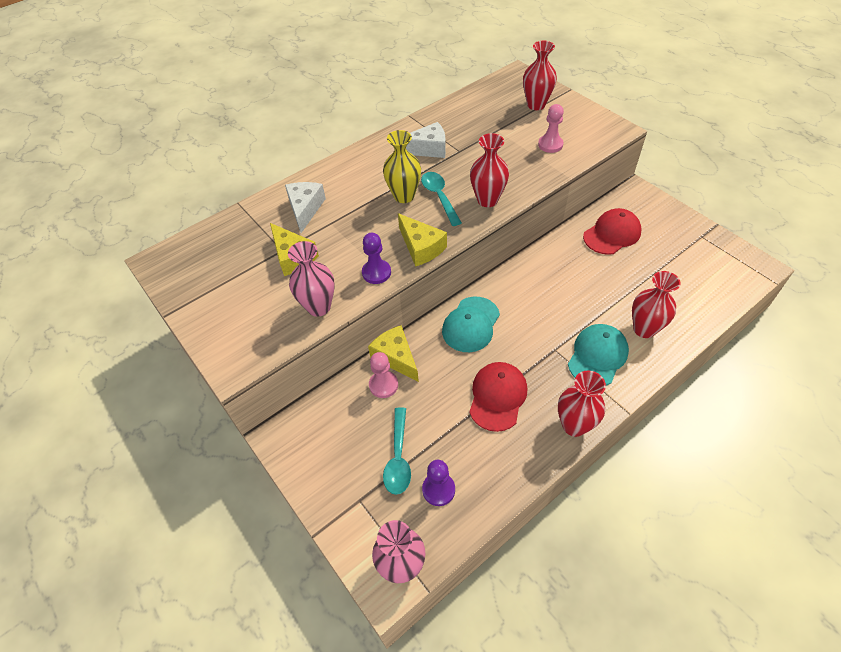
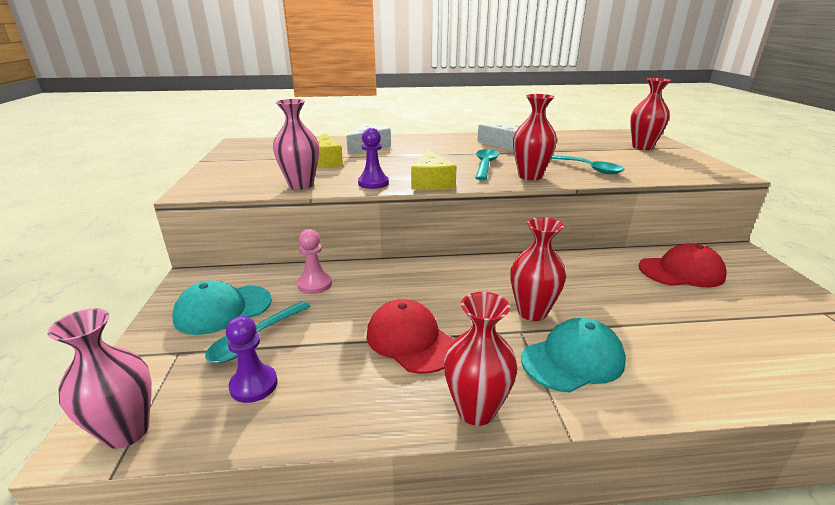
camera: 30 degrees right, 25 degrees down
yellow cheese [368,325,419,382] -> none
yellow vase [383,130,421,203] -> none
turquoise cap [442,297,500,352] -> turquoise cap moved to [172,280,272,335]
red cap [469,362,527,432] -> red cap turned 90 degrees counterclockwise [366,299,455,374]
pink pawn [538,104,564,153] -> none
red vase [632,271,681,338] -> red vase moved to [511,217,566,321]
none -> turquoise spoon [551,155,625,174]

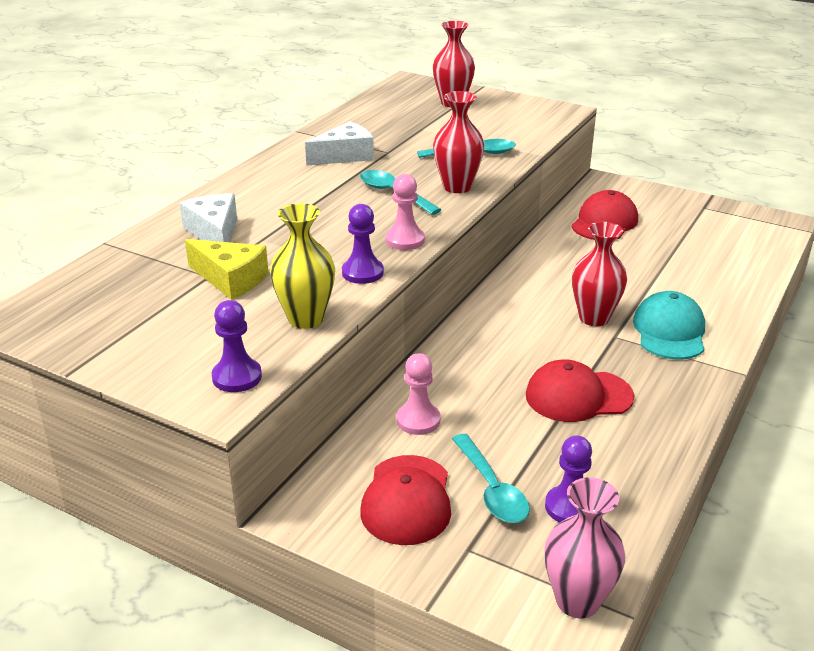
camera: 55 degrees left, 5 degrees up
turquoise cap [172,280,272,335] -> red cap [360,455,451,545]
pink vase [273,99,319,190] -> yellow vase [270,203,335,329]
yellow cheese [411,150,457,190] -> pink pawn [385,174,425,250]
red vase [444,292,518,426] -> none
none -> purple pawn [212,300,262,392]

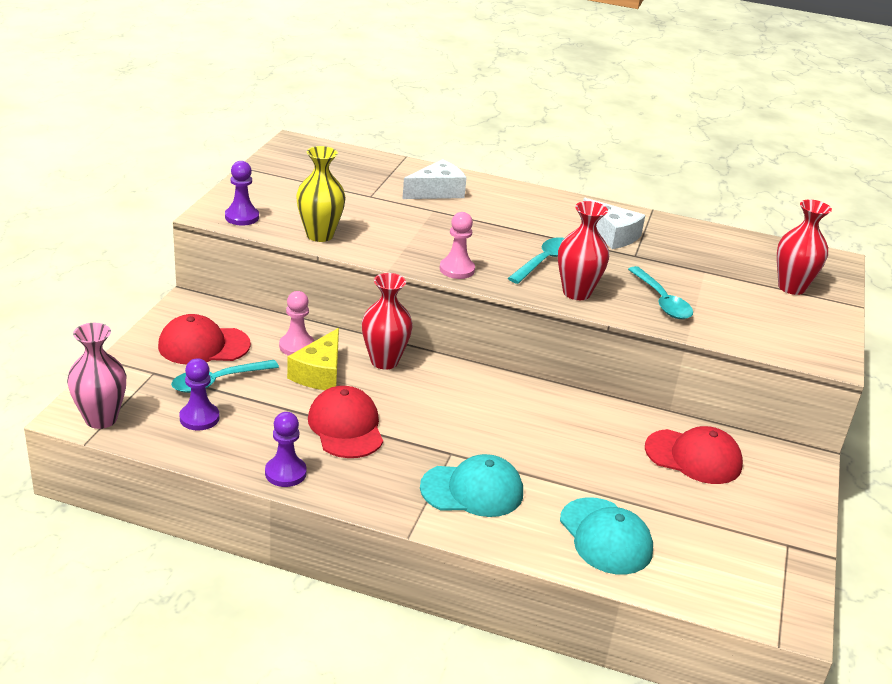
camera: 75 degrees right, 0 degrees up
yellow cheese [185,239,268,300] -> yellow cheese moved to [287,328,339,390]
purple pawn [342,204,384,284] -> purple pawn moved to [265,412,307,487]
red vase [572,222,627,326] -> red vase moved to [362,273,413,370]
none -> turquoise cap [560,497,653,575]

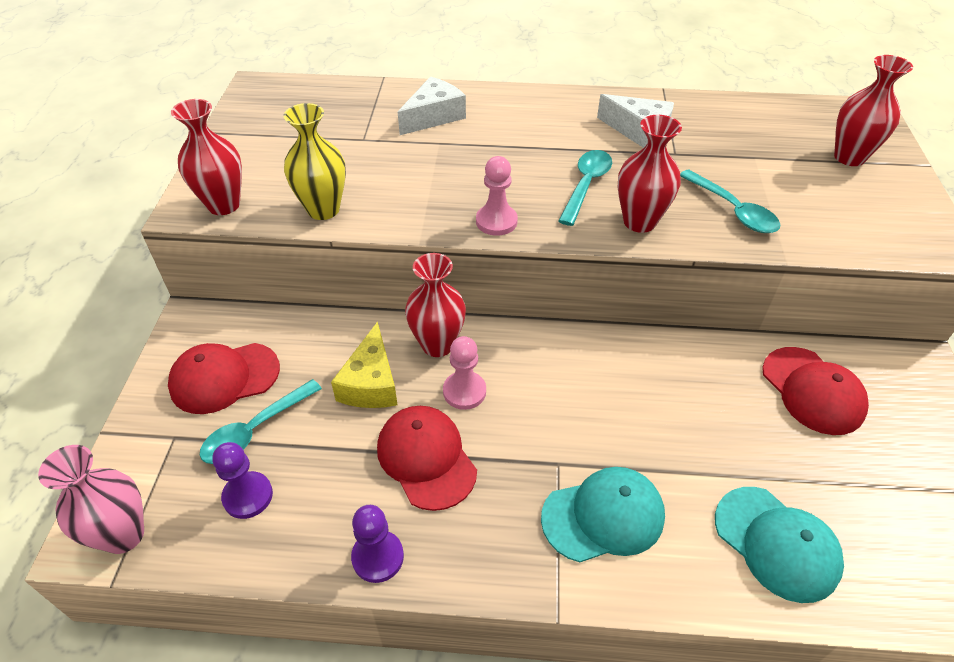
camera: 10 degrees left, 15 degrees up
purple pawn [225,161,259,225] -> red vase [171,99,242,215]
pink pawn [279,291,314,356] -> pink pawn moved to [443,336,486,410]
red cap [645,426,743,484] -> red cap turned 60 degrees clockwise [762,347,869,435]

